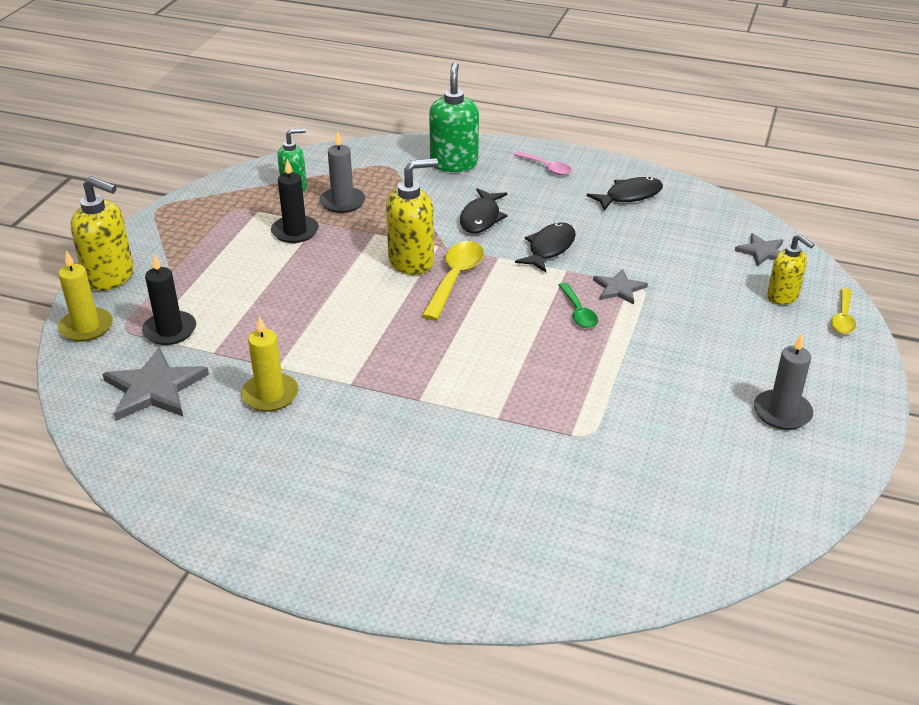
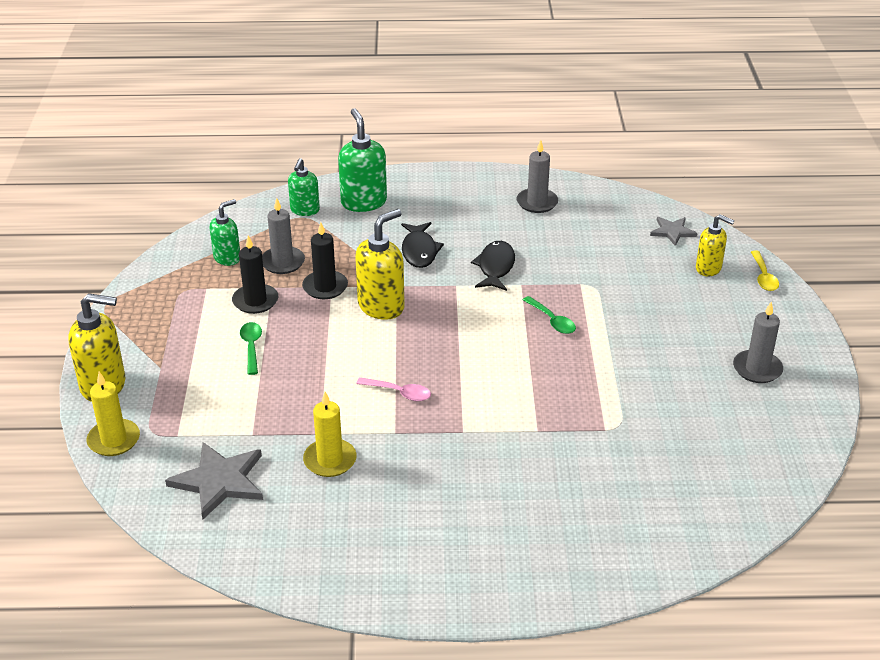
camera: 20 degrees left, 0 degrees up
black candle [142,254,196,345] -> black candle moved to [302,222,348,299]
yellow spoon [422,241,484,321] -> none
pink spoon [514,151,572,175] -> pink spoon moved to [356,377,431,401]
black fish [587,177,663,211] -> grey candle [517,140,558,213]
grey star [593,269,648,305] -> none
none -> green spoon [240,322,262,375]
none -> green soap dispenser [288,158,320,216]

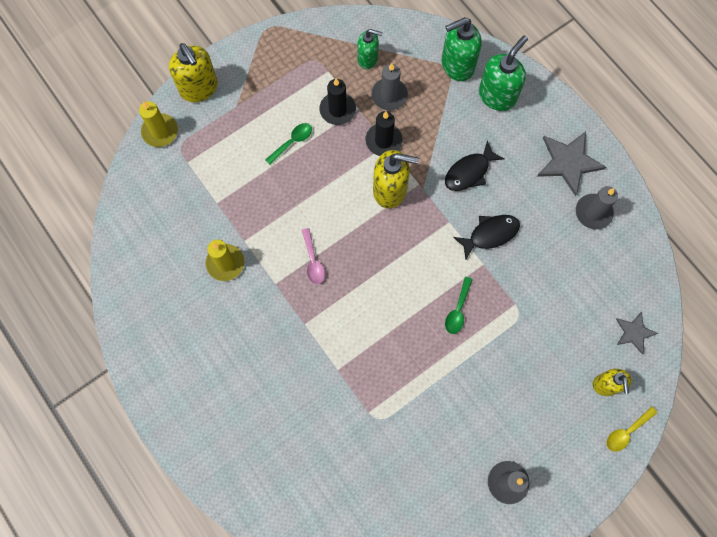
camera: 55 degrees right, 35 degrees up
grey star [165,442,263,519] -> grey star moved to [537,131,606,196]
green soap dispenser [288,158,320,216] -> green soap dispenser [442,17,482,81], size x1.58

